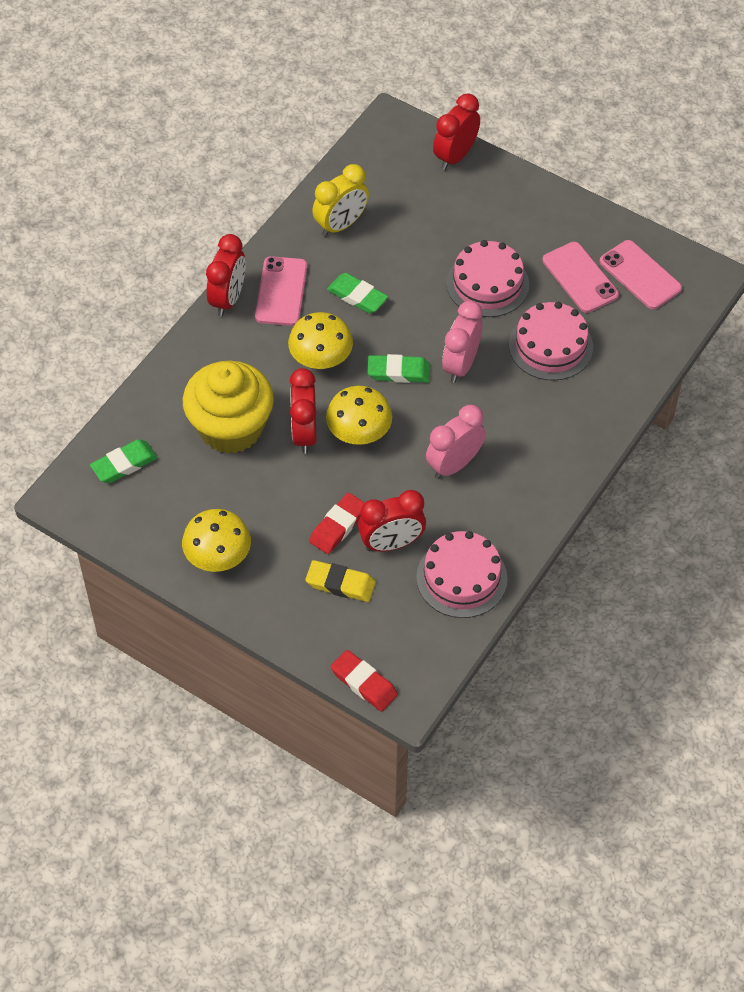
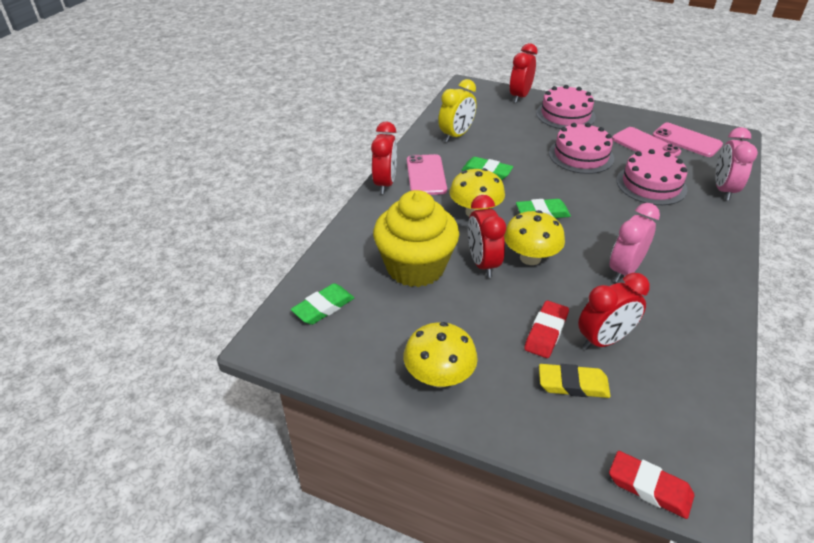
camera: 10 degrees left, 15 degrees down
pink cake [416,531,508,618] -> pink cake moved to [536,85,596,129]
pink clock [442,301,483,383] -> pink clock moved to [715,127,758,200]

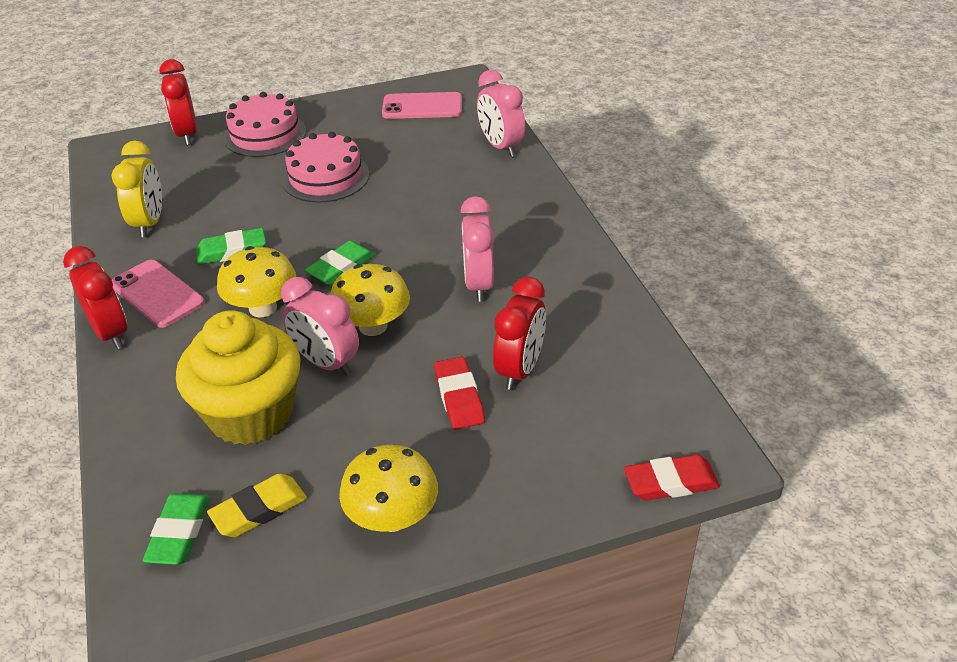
camera: 40 degrees left, 0 degrees up
red clock [468,195,506,278] -> pink clock [281,277,359,376]
yellow eraser [539,364,611,398] -> yellow eraser moved to [207,474,307,537]
pink phone [612,127,681,157] -> none
pink cake [616,149,687,205] -> none

